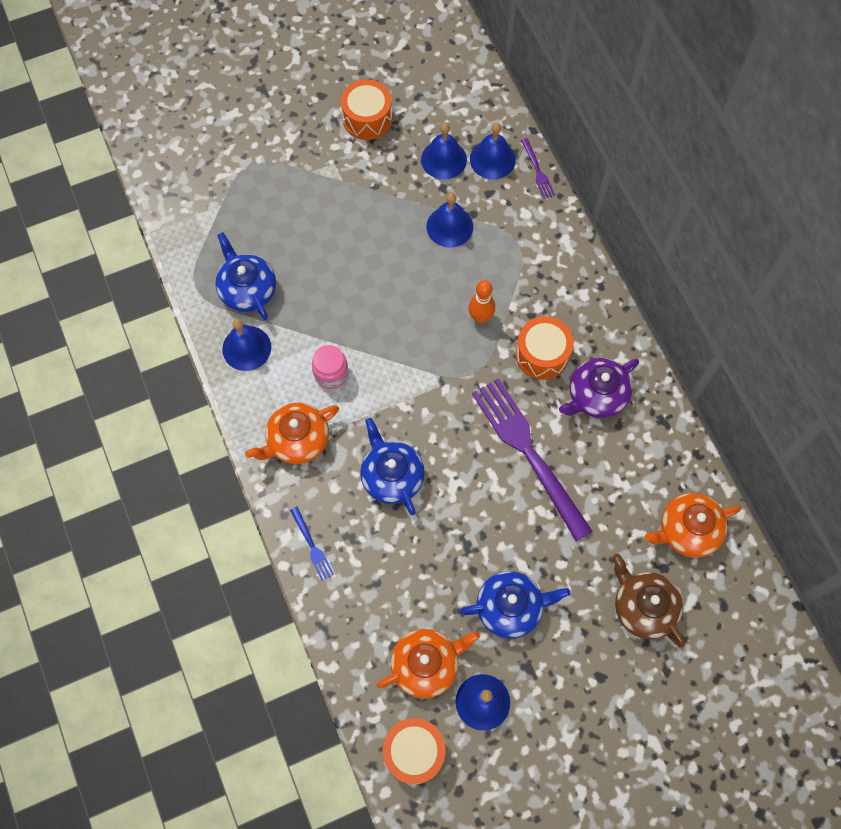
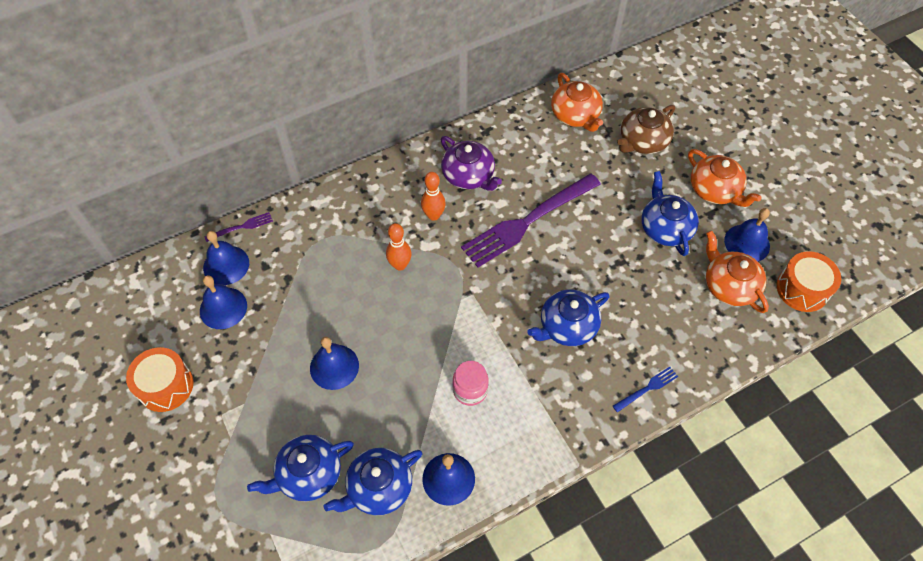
camera: 95 degrees left, 10 degrees down
orange teapot [245,403,339,464] -> orange teapot moved to [688,149,762,207]
blue bell [426,192,473,248] -> blue bell moved to [310,337,359,390]
orange drum [515,316,574,380] -> orange bowling pin [421,172,446,221]
none -> blue teapot [247,435,354,501]

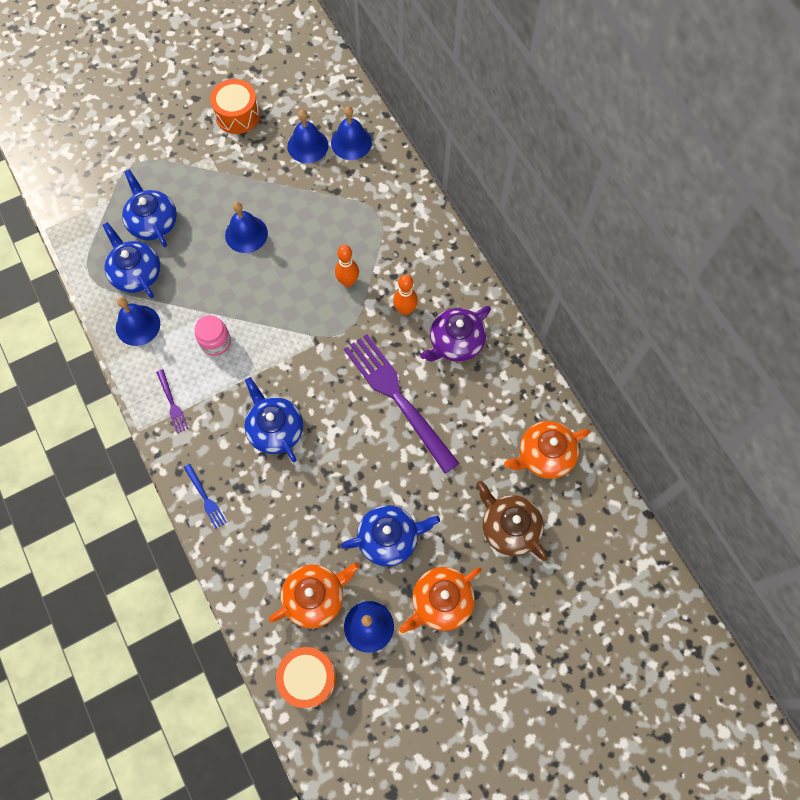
camera: 90 degrees right, 10 degrees up
purple fork [205,212,273,242] -> purple fork moved to [156,369,189,433]

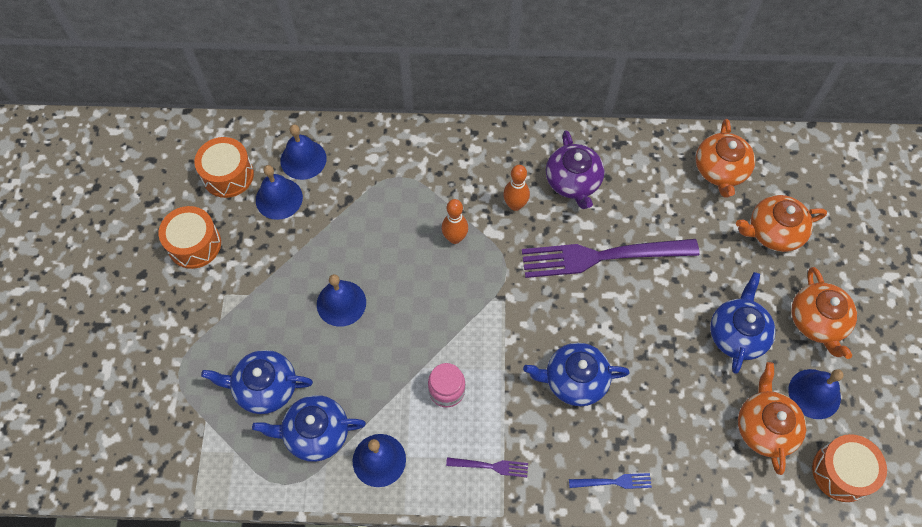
camera: 60 degrees left, 5 degrees down
brown teapot [477,481,548,561] -> orange teapot [736,195,827,252]
none -> orange drum [194,137,254,198]

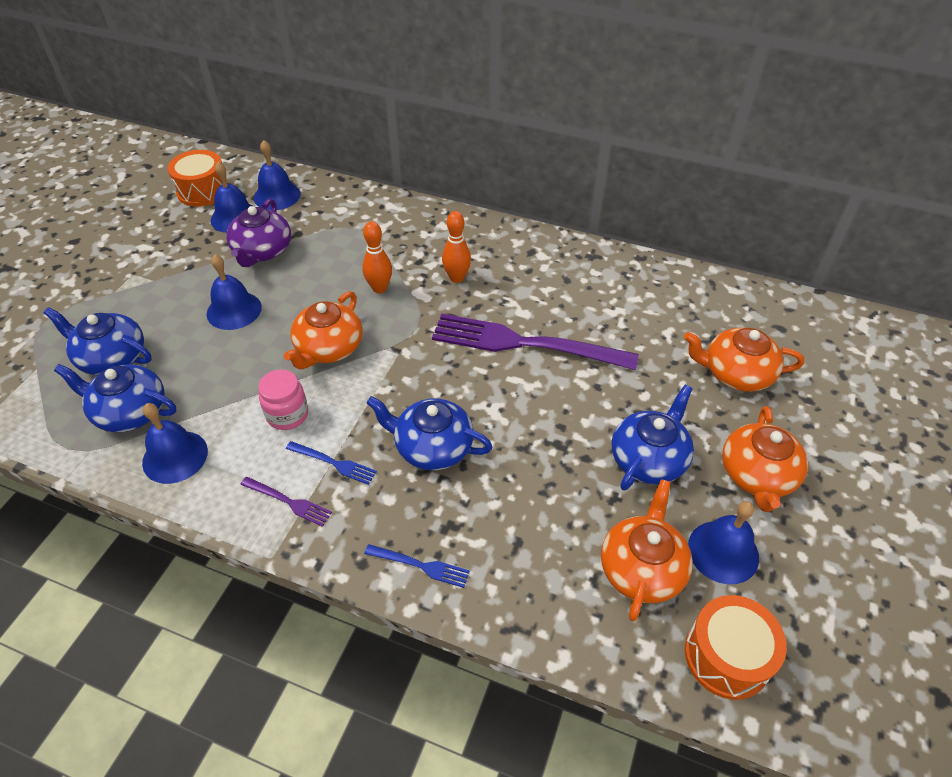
camera: 20 degrees right, 15 degrees down
orange drum [159,206,221,269] -> none
purple teapot [546,130,605,209] -> purple teapot moved to [226,199,291,267]
orange teapot [696,119,755,198] -> orange teapot moved to [284,291,362,369]
none -> blue fork [286,441,377,485]

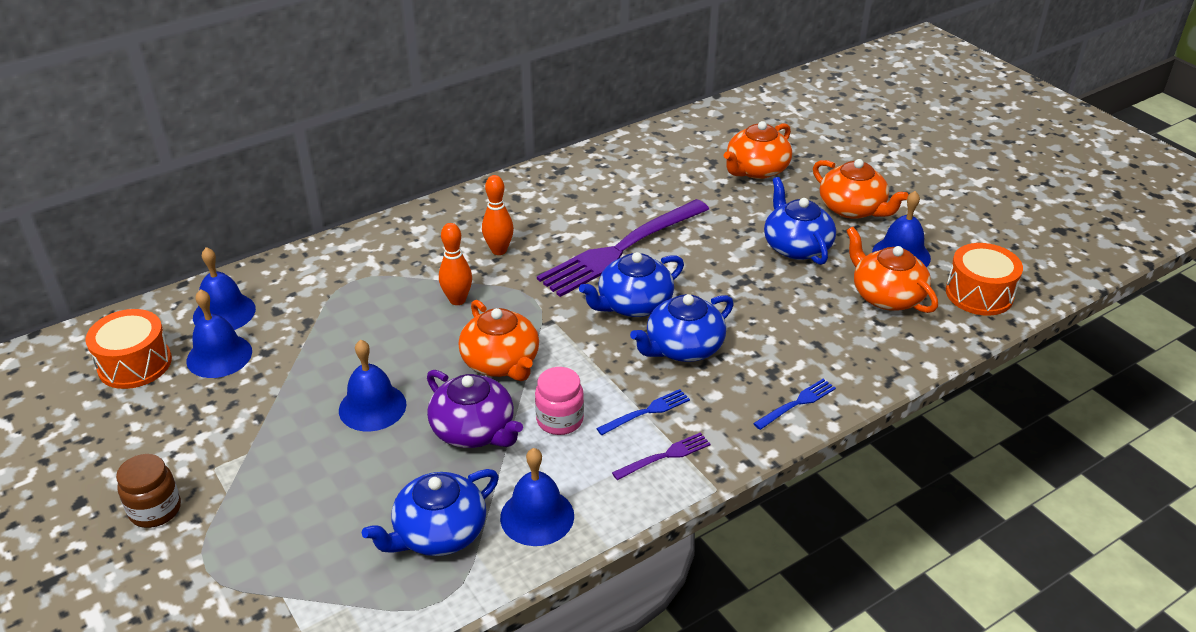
camera: 55 degrees left, 10 degrees down
blue teapot [44,307,152,375] -> blue teapot moved to [579,252,684,317]
purple teapot [226,199,291,267] -> purple teapot moved to [427,370,523,448]
none -> brown jar [116,454,181,528]

